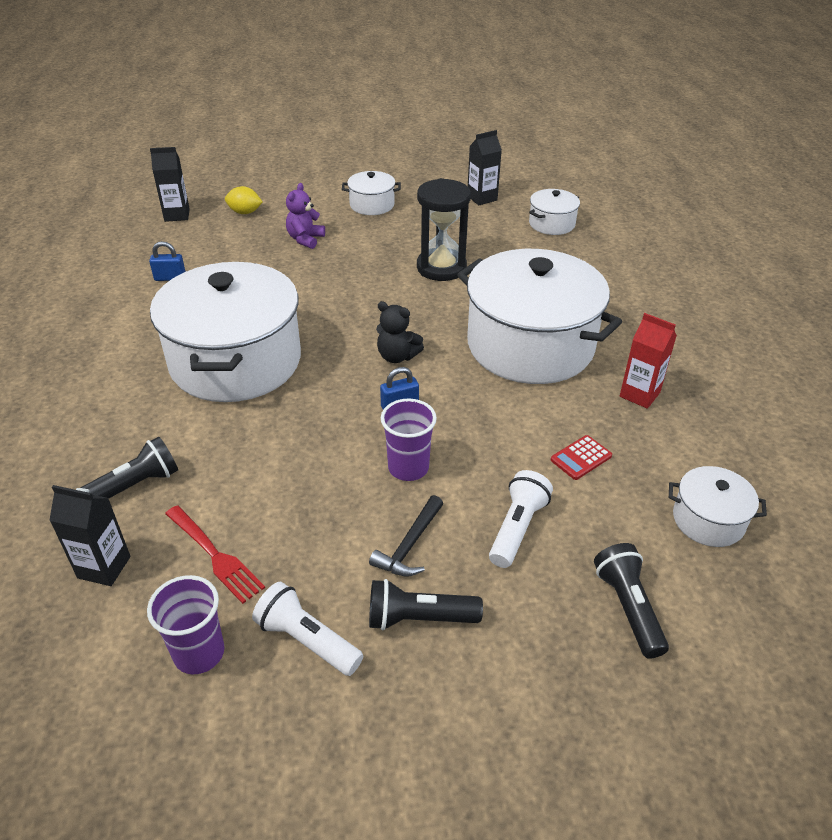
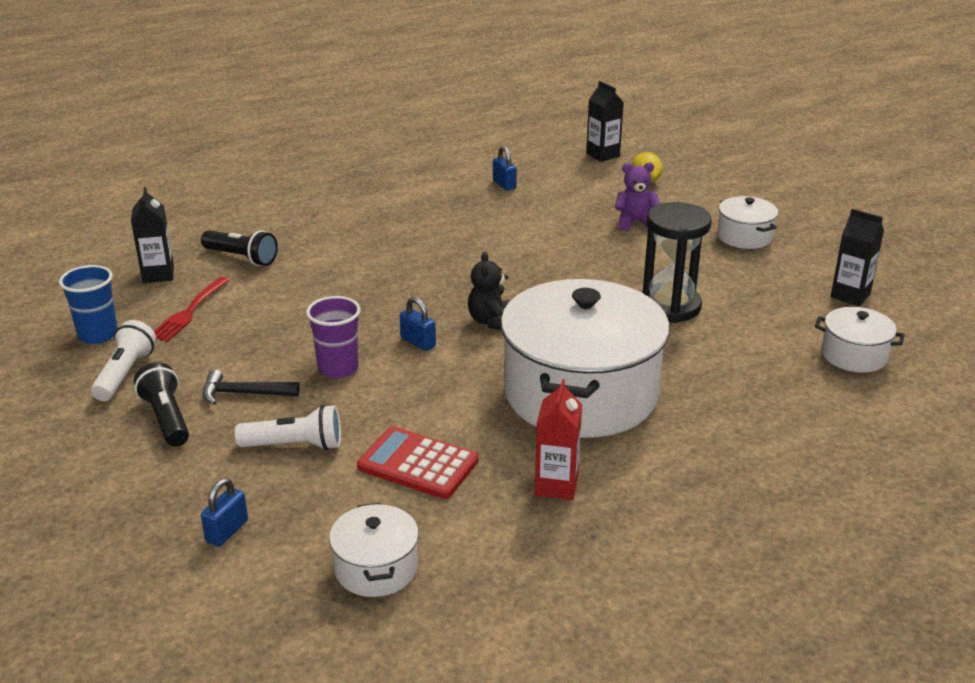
camera: 65 degrees right, 10 degrees down
purple cup [147,575,224,674] -> blue cup [59,265,118,344]
white pot [150,262,301,402] -> none
red calculator [551,435,612,480] -> red calculator [357,426,479,499], size x1.72
black flashlight [594,543,669,659] -> blue padlock [201,478,248,547]

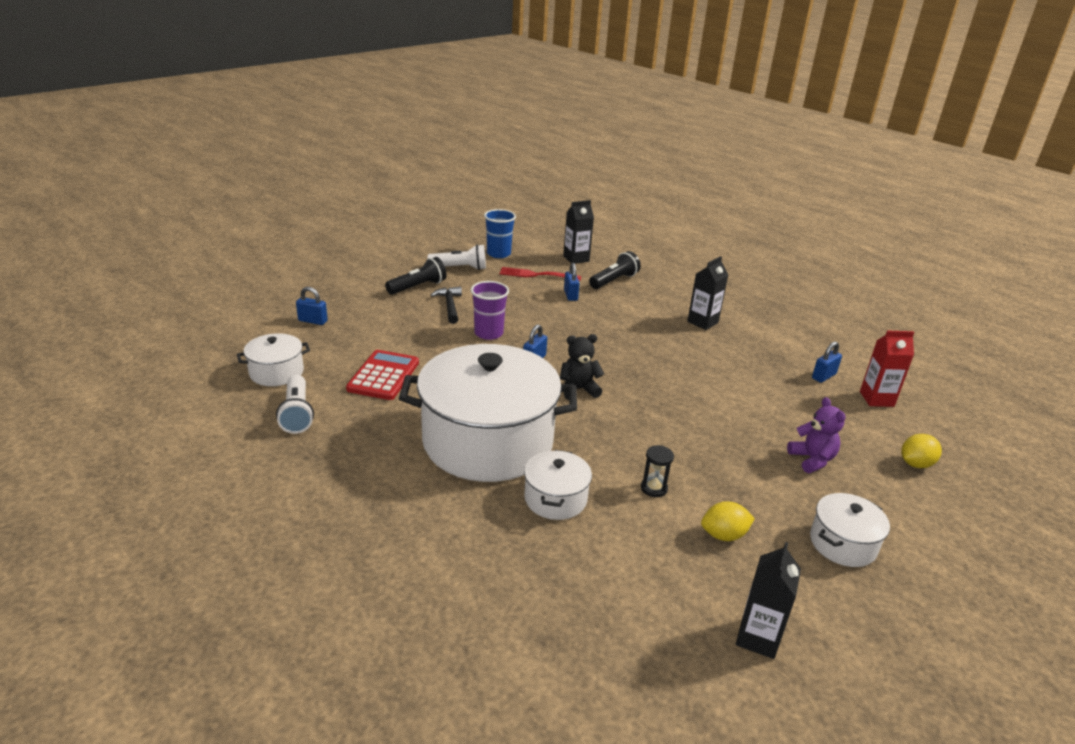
camera: 75 degrees right, 0 degrees up
black flashlight [201,230,278,266] -> black flashlight turned 150 degrees counterclockwise [589,251,641,289]
white flashlight [235,405,341,450] -> white flashlight moved to [276,375,314,434]
red carton [535,379,582,500] -> red carton moved to [860,331,915,407]
black carton [586,81,624,162] -> black carton moved to [687,256,728,330]
black hourglass [642,202,712,323] -> black hourglass [641,445,674,497], size x0.44
white pot [815,307,905,373] -> white pot moved to [524,450,592,520]
none -> blue padlock [564,263,580,301]
none -> yellow lemon [701,501,755,541]

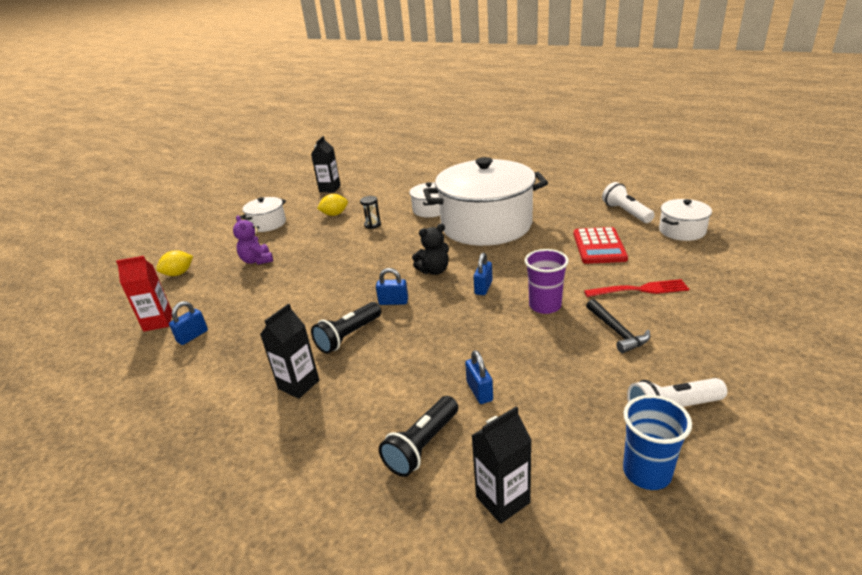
camera: 175 degrees right, 0 degrees up
blue padlock [296,287,328,325] -> blue padlock moved to [376,268,408,305]
black flashlight [385,257,447,295] -> black flashlight moved to [311,302,381,354]
red fork [500,267,581,281] -> red fork moved to [584,279,689,297]

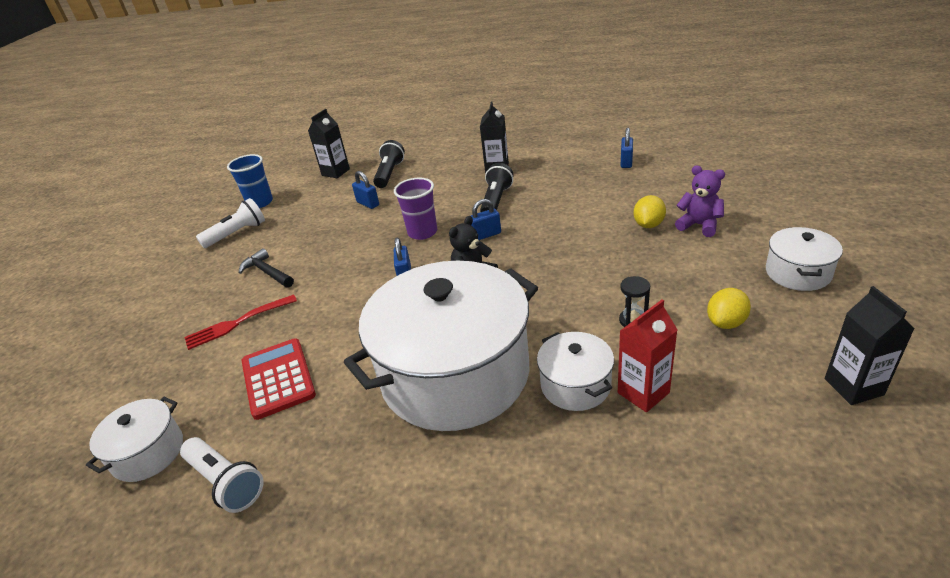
camera: 155 degrees right, 5 degrees up
red carton [116,256,172,332] -> red carton moved to [618,299,678,412]
yellow lemon [156,250,193,276] -> yellow lemon moved to [634,195,666,228]
purple cup [525,249,569,314] -> purple cup moved to [394,178,437,240]

